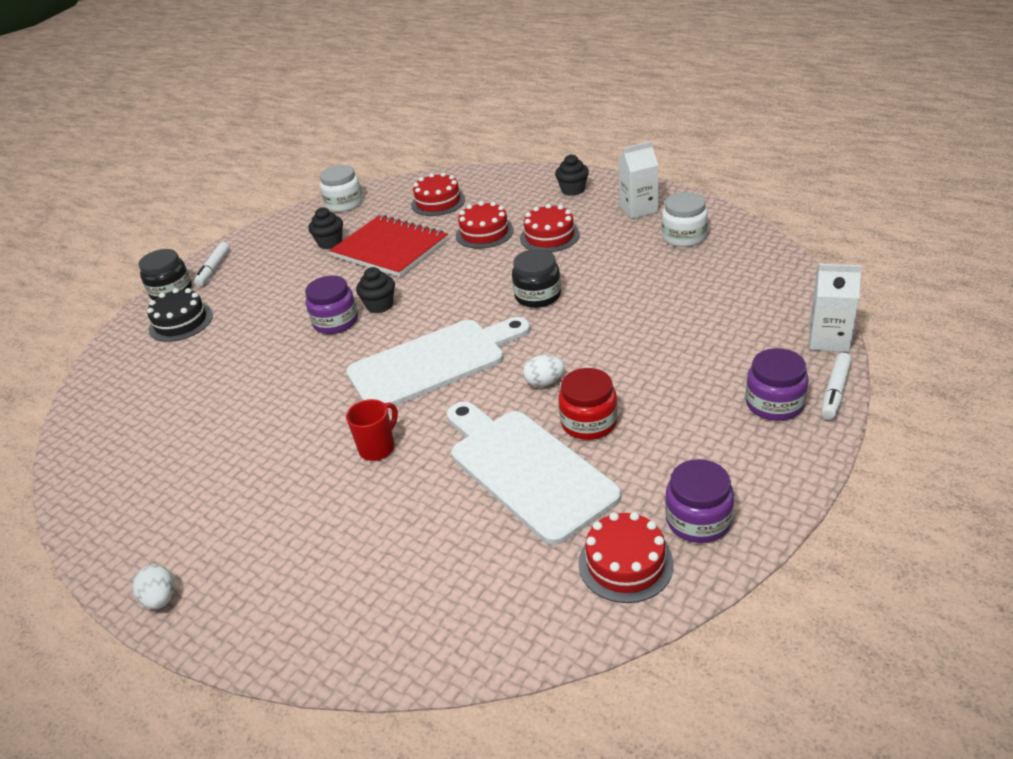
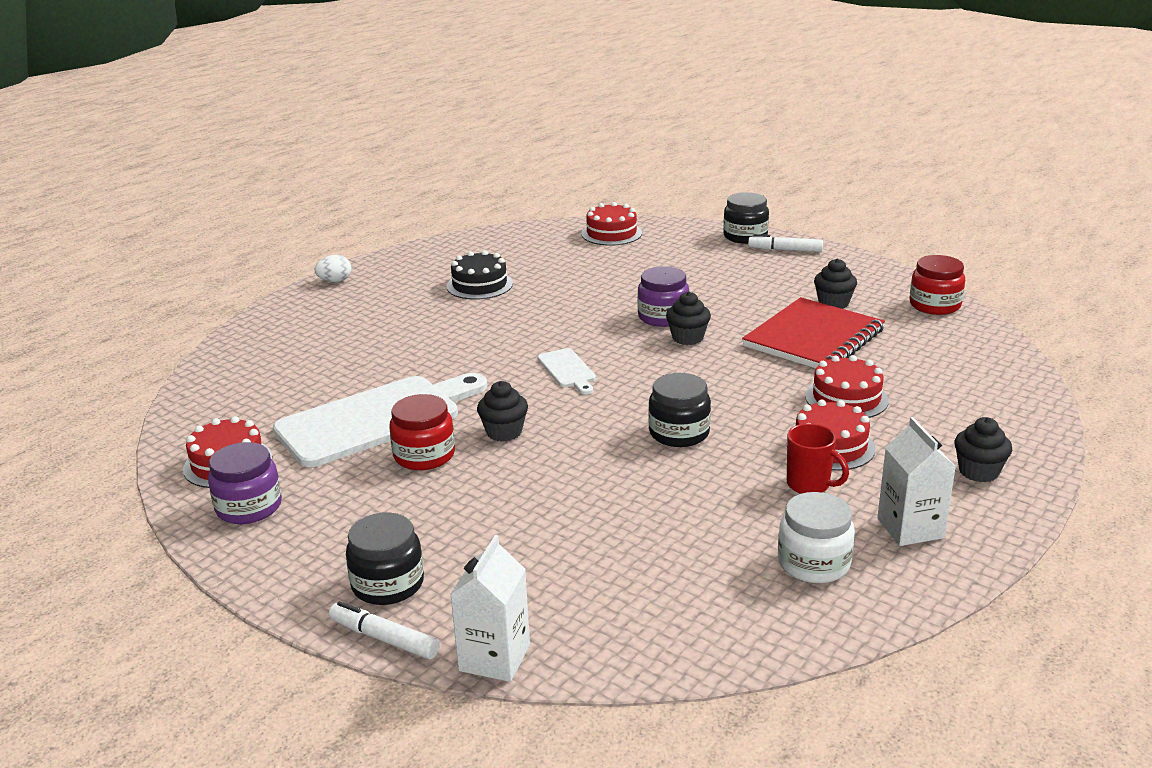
camera: 90 degrees right, 10 degrees down
black cake [147,288,213,342] -> black cake moved to [447,250,513,299]
white jar [320,165,363,212] -> red jar [910,255,965,315]
white cutting board [346,317,530,409] -> white cutting board [537,348,596,394], size x0.45
red mug [346,399,398,461] -> red mug moved to [787,423,849,494]
red cake [411,172,465,216] -> red cake moved to [581,202,642,246]
white egg [523,355,565,387] -> black cupcake [477,381,528,442]
purple jar [745,348,809,421] -> black jar [346,512,424,605]

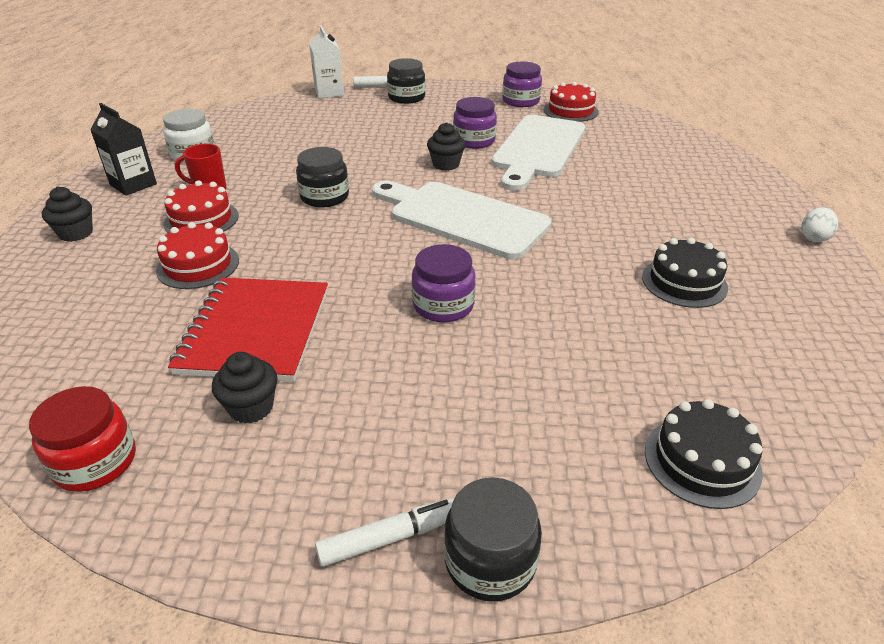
camera: 145 degrees right, 10 degrees up
red jar [389,394,455,470] -> purple jar [453,97,497,149]
white cutting board [537,348,596,394] -> white cutting board [372,181,552,259], size x2.24
red cake [581,202,642,246] -> black cake [645,399,763,509]
black cupcake [666,291,711,345] -> none
white carton [877,417,956,546] -> black carton [90,103,157,196]

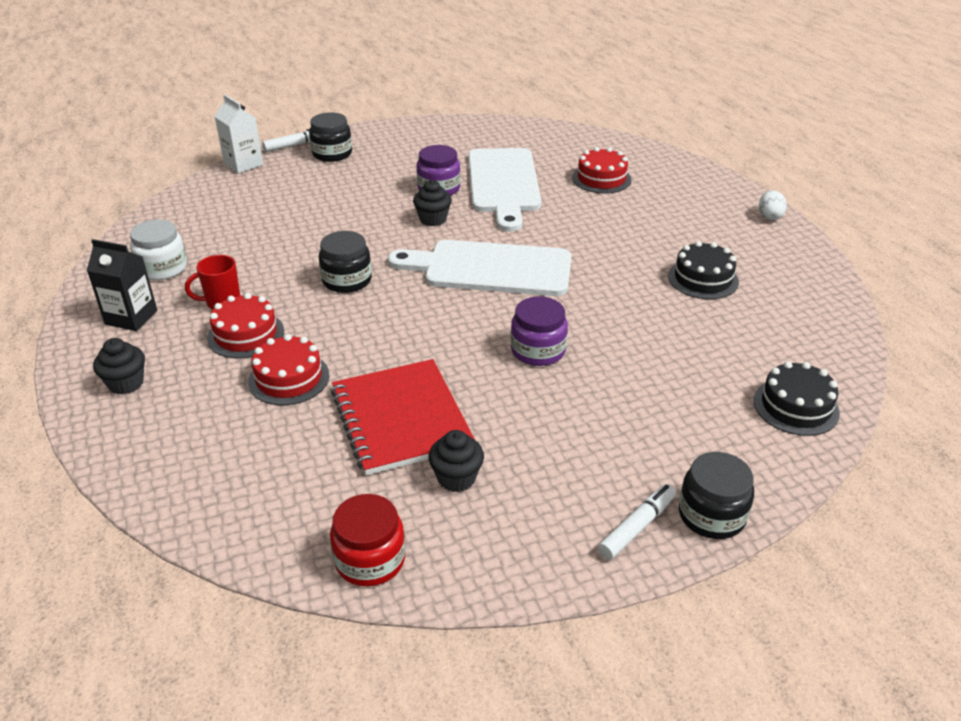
camera: 25 degrees left, 0 degrees up
purple jar [502,62,542,107] -> none
red cake [544,82,599,122] -> red cake moved to [572,147,632,193]

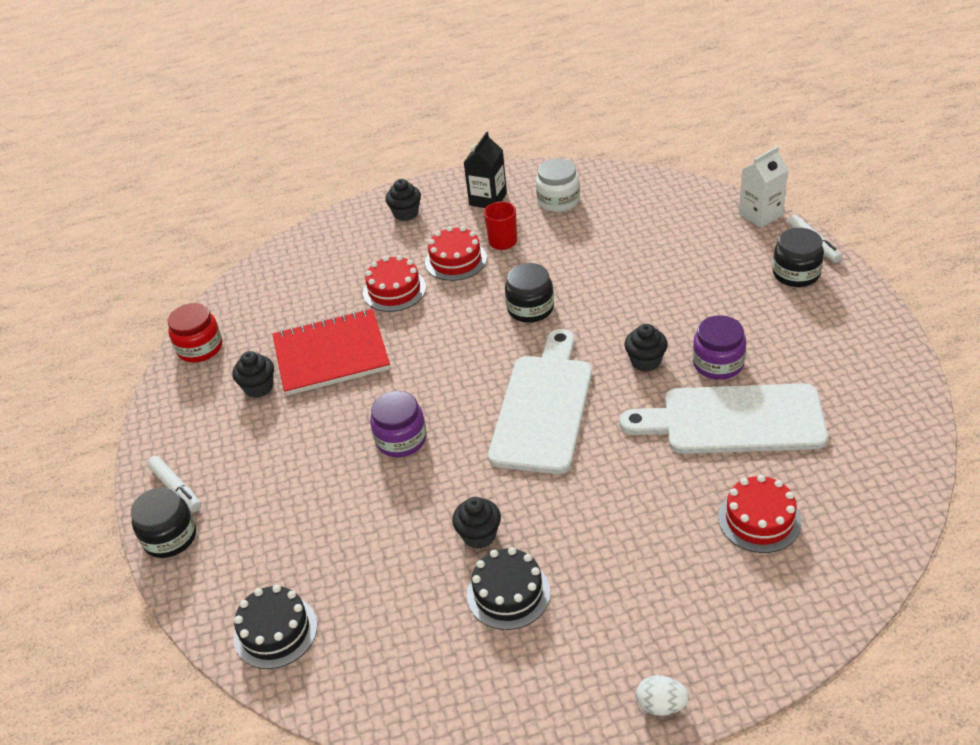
camera: 100 degrees right, 5 degrees up
none -> black cupcake [452,497,501,549]

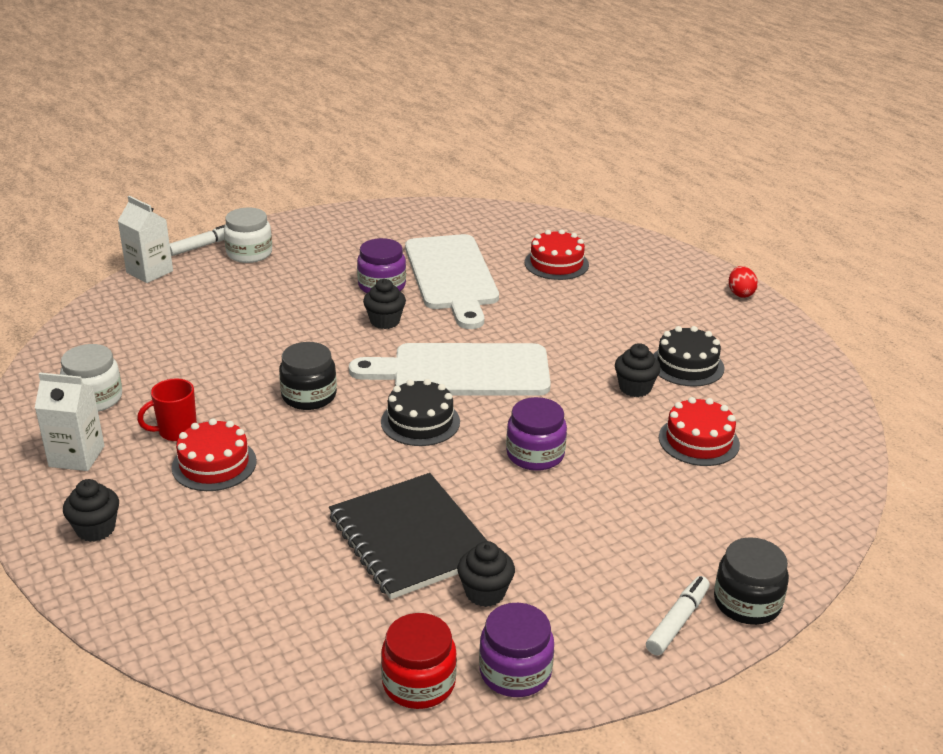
camera: 110 degrees left, 10 degrees down
black cake [233,585,317,669] -> black cake moved to [381,379,460,446]
red notebook [272,309,390,396] -> black notebook [329,473,487,600]
red cake [363,255,426,312] -> red cake moved to [659,397,740,466]
black carton [463,132,507,208] -> white carton [35,373,104,471]
white egg [636,675,689,716] -> red egg [729,266,758,298]
black jar [772,228,824,287] -> white jar [224,207,272,263]
none -> purple jar [479,603,554,697]

